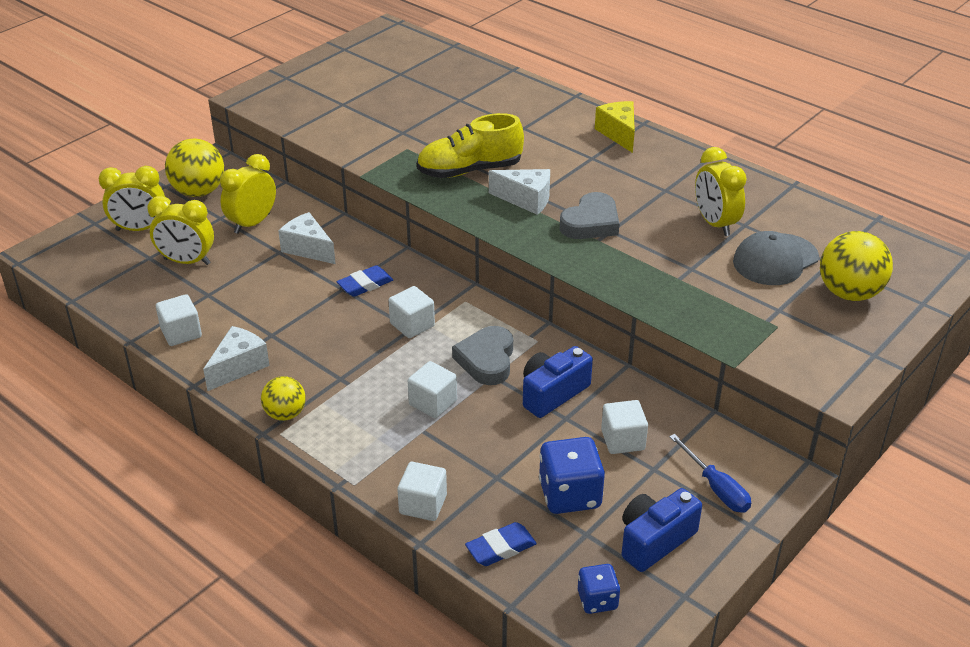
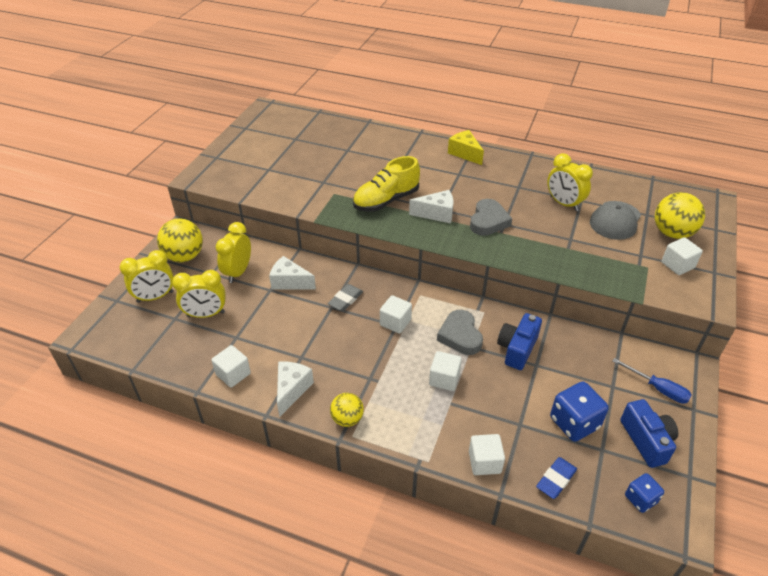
camera: 20 degrees left, 5 degrees up
blue eraser [337,265,393,297] -> grey eraser [328,284,363,311]
white cube [601,400,648,454] -> white cube moved to [661,237,703,275]
blue camera [621,488,702,572] -> blue camera turned 135 degrees clockwise [620,399,678,468]

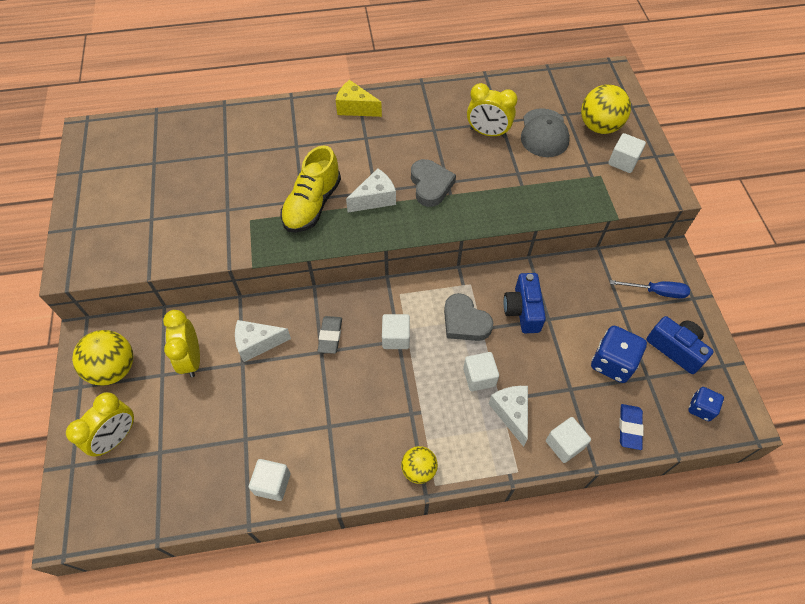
camera: 30 degrees left, 15 degrees up
yellow clock [172,270,226,318] -> none
white cheese [277,361,314,417] -> white cheese moved to [489,386,528,447]

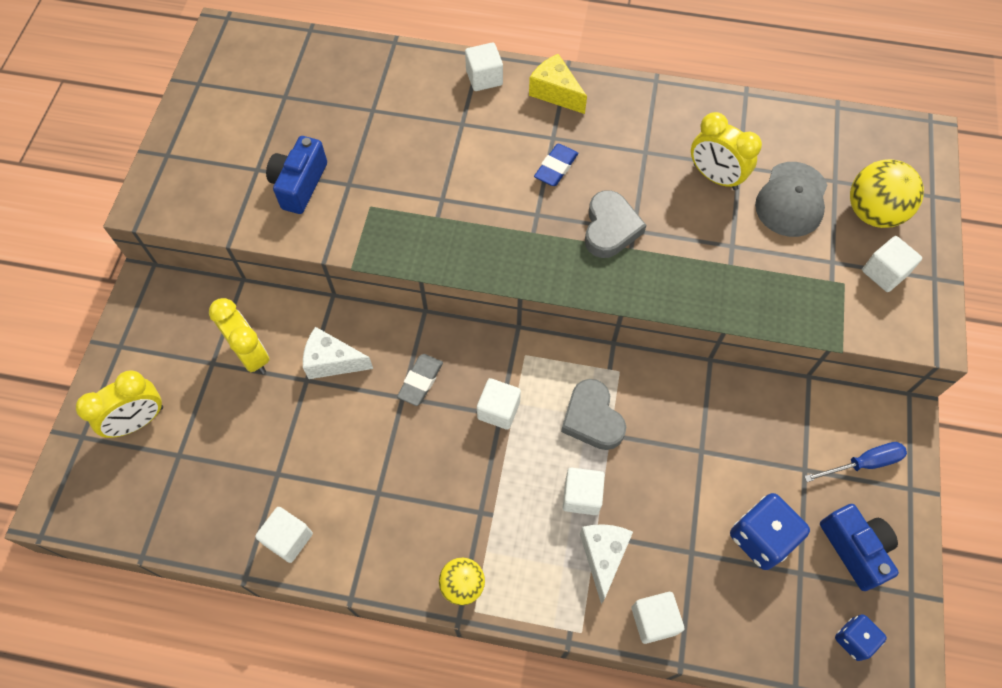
camera: 20 degrees right, 5 degrees up
yellow ball [72,330,133,386] -> none
yellow clock [163,310,200,377] -> yellow clock turned 135 degrees clockwise [209,298,270,374]
yellow shoe [280,146,341,232] -> none
white cheese [346,168,396,212] -> none
blue camera [504,273,546,333] -> blue camera moved to [266,136,327,214]
blue screwdriver [610,280,690,299] -> blue screwdriver turned 45 degrees counterclockwise [804,442,907,482]
blue eraser [619,404,644,450] -> blue eraser moved to [534,144,578,186]
none -> white cube [465,43,503,91]

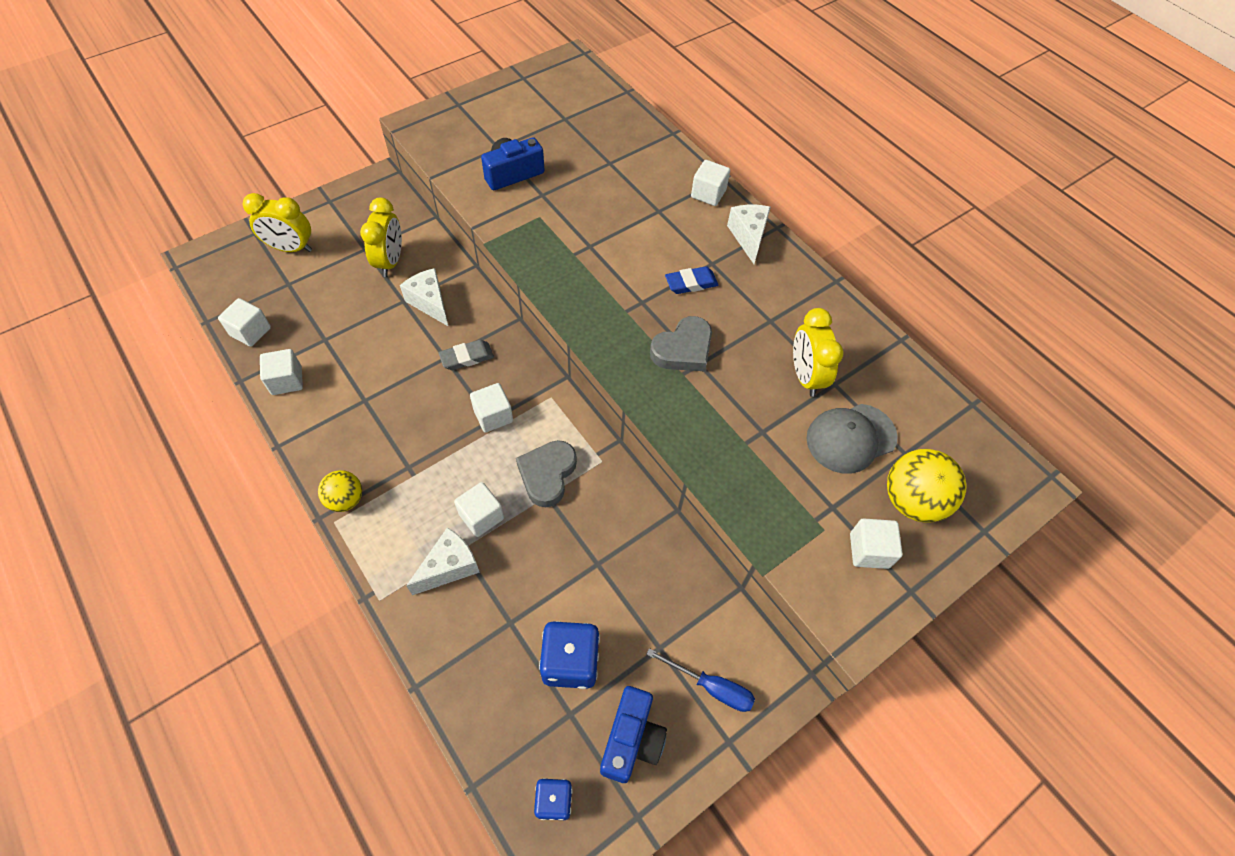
camera: 40 degrees right, 5 degrees down
yellow cheese [529,54,587,114] -> white cheese [727,205,771,264]
white cube [632,592,684,644] -> white cube moved to [218,298,271,347]

